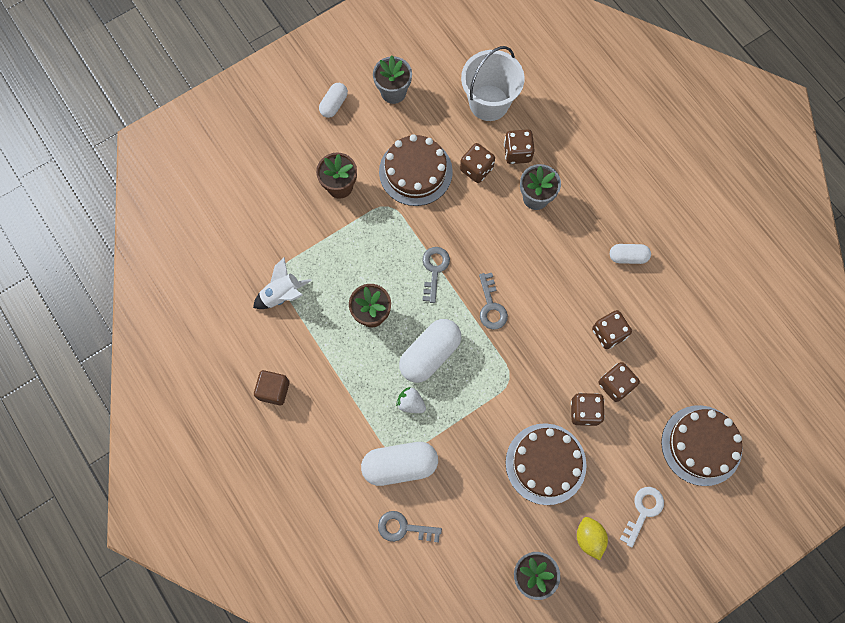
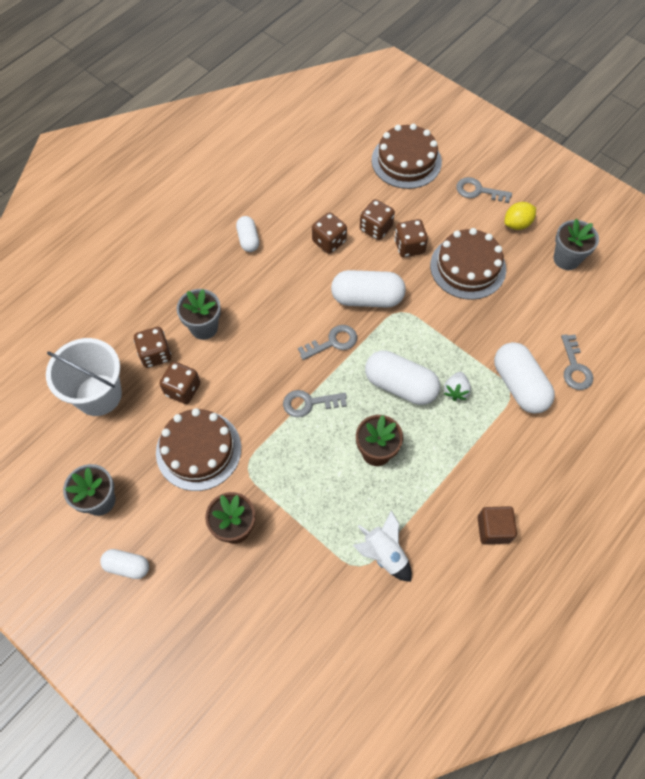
camera: 105 degrees left, 10 degrees down
white key [620,487,664,548] -> grey key [456,177,512,203]
none -> white capsule [331,270,406,308]

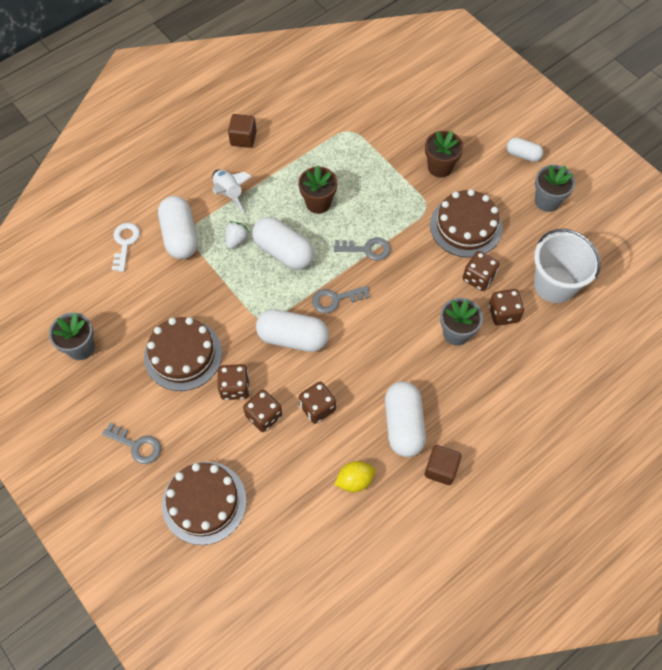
camera: 170 degrees left, 0 degrees up
white capsule [236,216,259,252] -> white capsule [385,381,426,457], size x1.76
white rocket [353,510,412,582] -> white rocket moved to [212,169,252,213]
yellow lemon [504,202,536,230] -> yellow lemon moved to [334,461,375,492]
grey key [561,334,593,390] -> white key [112,223,140,272]
none -> brown cube [425,445,461,485]

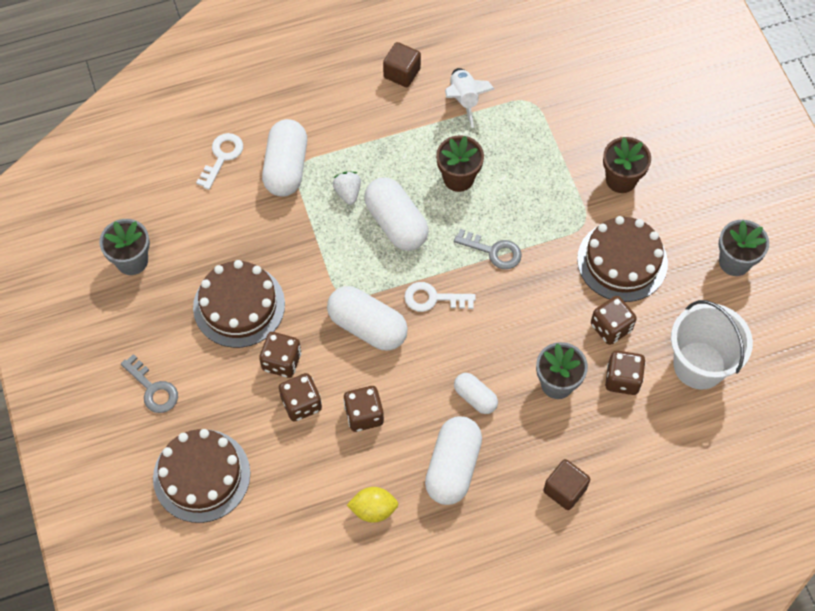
camera: 20 degrees right, 0 degrees up
white rocket [212,169,252,213] -> white rocket moved to [445,68,494,128]
white strawberry [226,221,249,249] -> white strawberry turned 60 degrees counterclockwise [333,172,361,205]
grey key [312,286,370,313] -> white key [404,282,476,312]
brown cube [425,445,461,485] -> brown cube moved to [543,459,591,510]
white capsule [507,137,543,162] -> white capsule moved to [454,373,498,414]

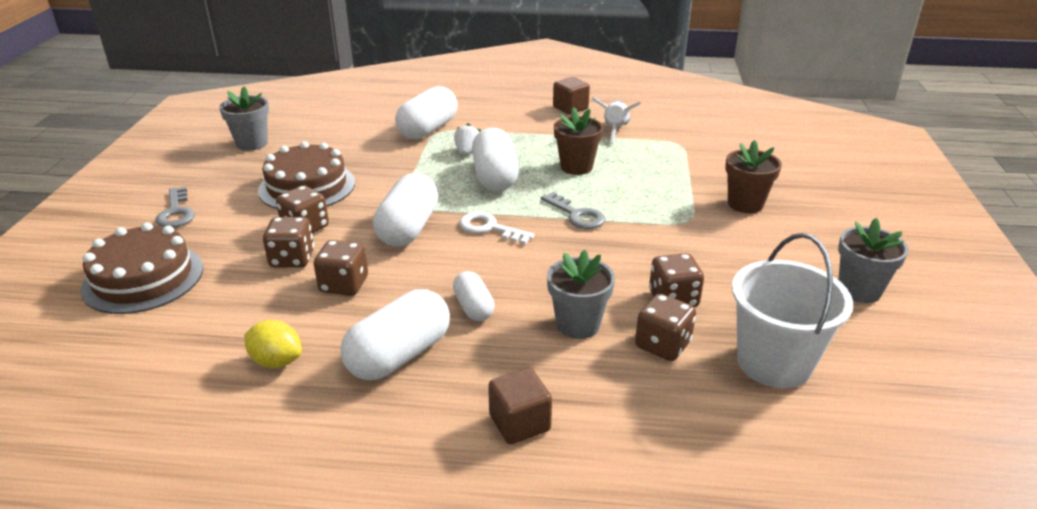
camera: 25 degrees right, 30 degrees down
white key [196,133,243,190] -> none
white capsule [327,286,408,351] -> white capsule turned 45 degrees clockwise [373,173,438,246]
brown cake [577,216,668,302] -> none

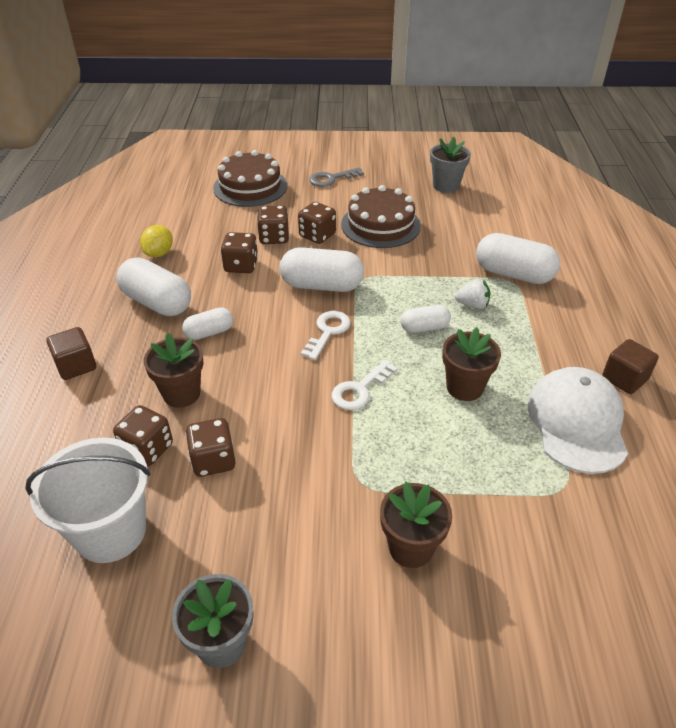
camera: 85 degrees right, 10 degrees up
white capsule [472,128,519,191] -> white capsule [400,305,451,333], size x0.57
grey key [541,192,605,229] -> white key [332,360,398,410]
grey flower pot [547,250,615,339] -> brown flower pot [144,333,204,408]
white rocket [592,97,641,142] -> white cap [528,367,628,474]

